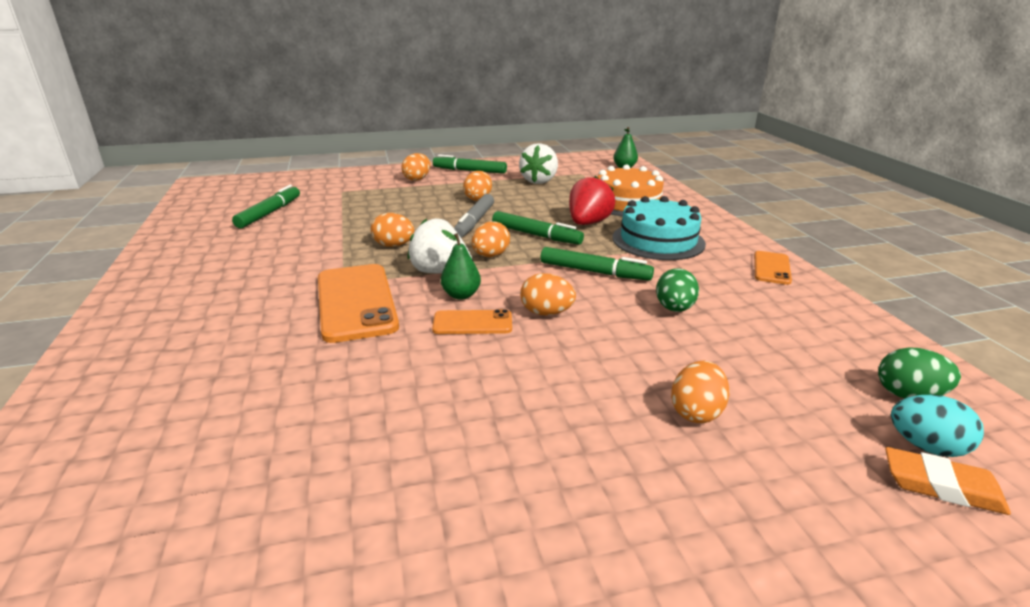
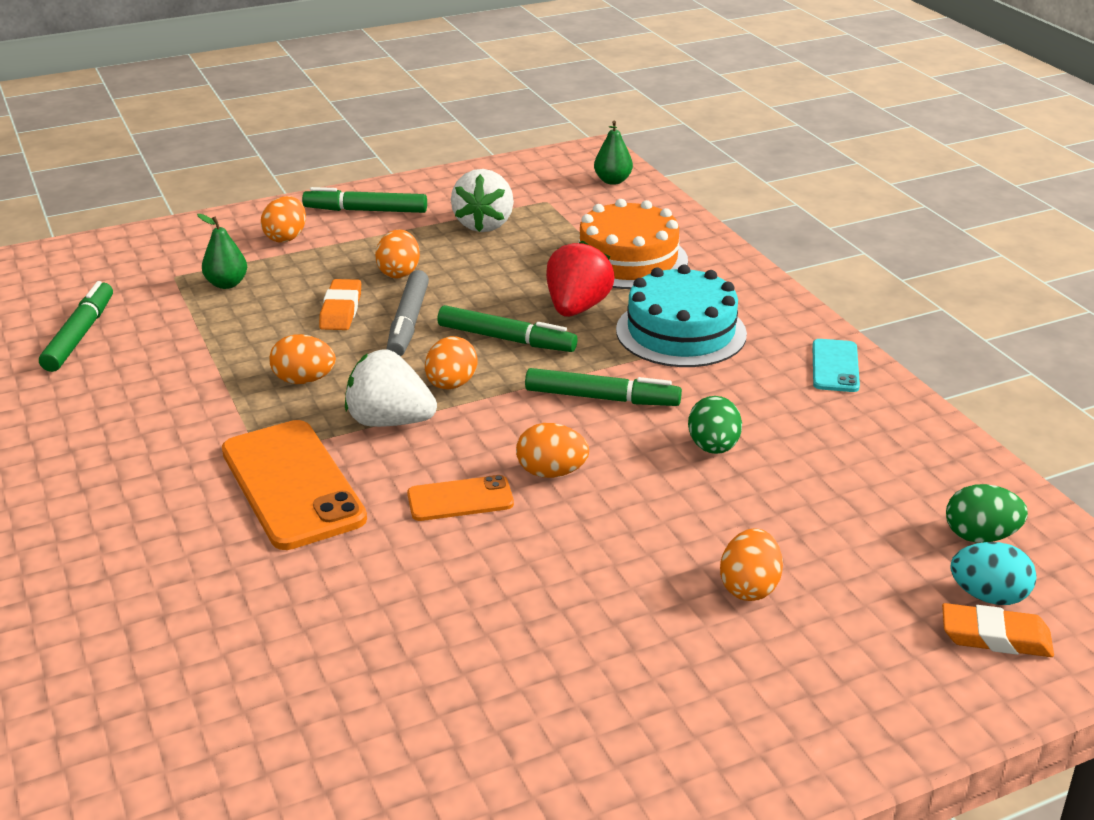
camera: 10 degrees left, 5 degrees up
green pear [441,230,481,300] -> green pear moved to [197,214,247,289]
orange phone [754,251,792,285] -> turquoise phone [812,339,860,392]
none -> orange eraser [319,279,361,330]

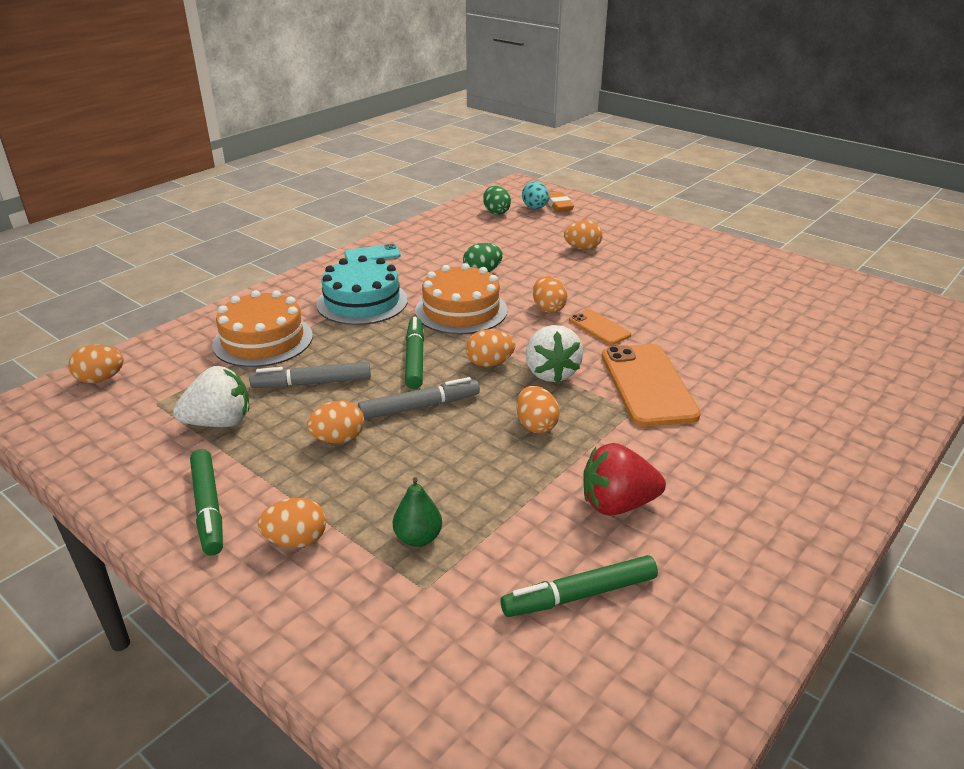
camera: 115 degrees left, 0 degrees up
orange phone [222,420,367,550] -> orange phone turned 45 degrees counterclockwise [602,344,701,427]
orange eraser [319,279,361,330] -> none
green marker [525,368,682,406] -> orange cake [415,263,508,334]
red strawberry [546,240,615,317] -> red strawberry moved to [583,443,666,515]
green pear [594,121,633,185] -> orange egg [68,345,124,383]
none -> grey marker [249,362,371,388]

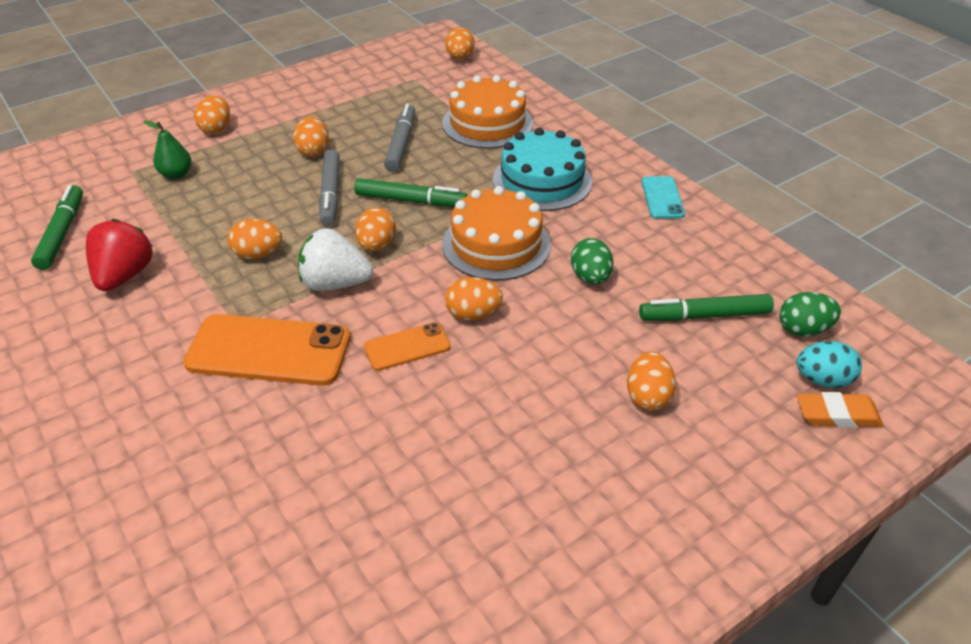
camera: 105 degrees right, 10 degrees up
white strawberry [173,366,249,427] -> none
green marker [190,449,223,556] -> green marker moved to [639,294,774,321]

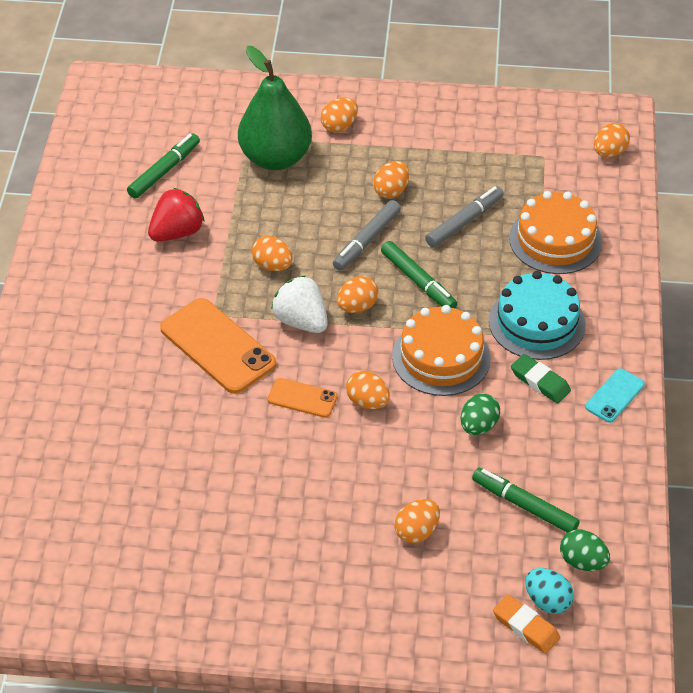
camera: 40 degrees right, 5 degrees up
green pear [143,120,191,179] -> green pear [238,46,312,170], size x2.29
none -> green eraser [511,354,571,403]

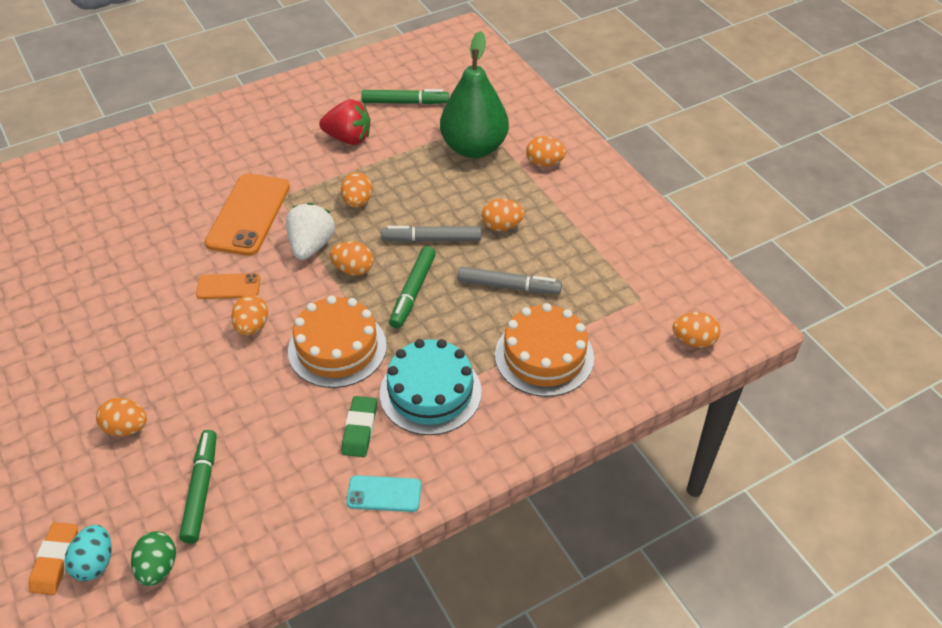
camera: 55 degrees right, 0 degrees up
orange phone [268,378,338,418] -> orange phone turned 75 degrees counterclockwise [196,273,261,299]
green egg [461,393,500,435] -> none

